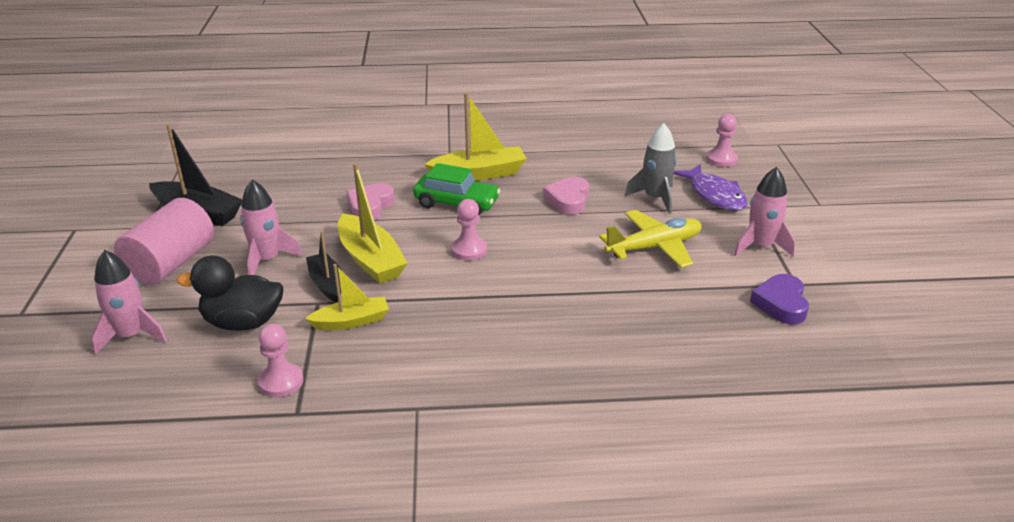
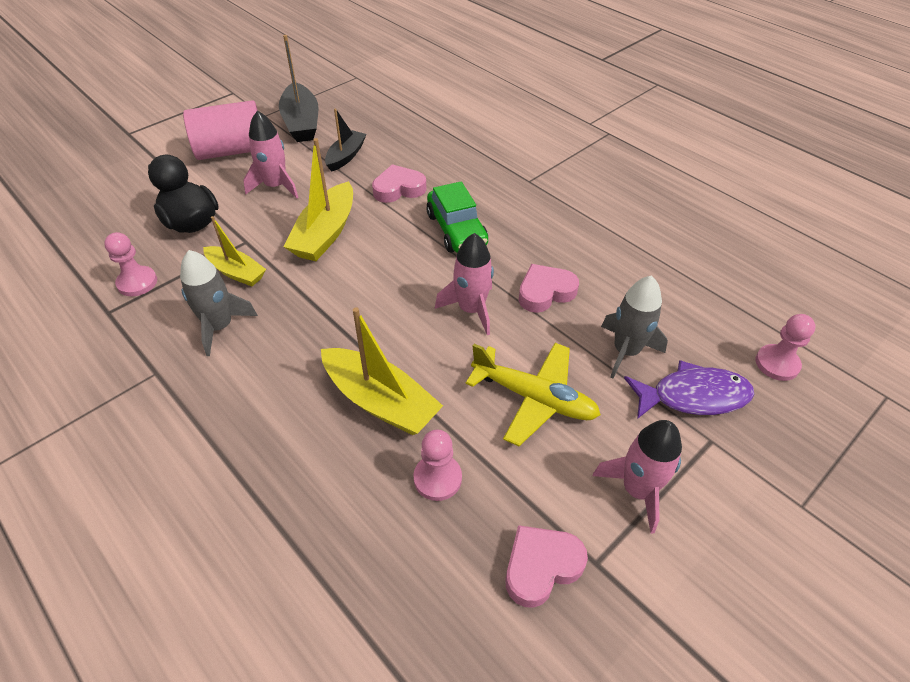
camera: 50 degrees right, 15 degrees up
pink rocket [91,250,167,355] -> pink rocket moved to [435,233,494,335]
black boat [306,231,341,303] -> black boat moved to [325,108,366,172]
yellow boat [424,93,527,181] -> yellow boat moved to [321,307,443,435]
pink pawn [451,199,487,261] -> pink pawn moved to [413,430,462,501]
purple fish [673,164,748,211] -> purple fish turned 120 degrees counterclockwise [624,360,755,419]
purple heart [750,274,809,324] -> pink heart [506,525,588,608]
none -> grey rocket [180,250,258,356]

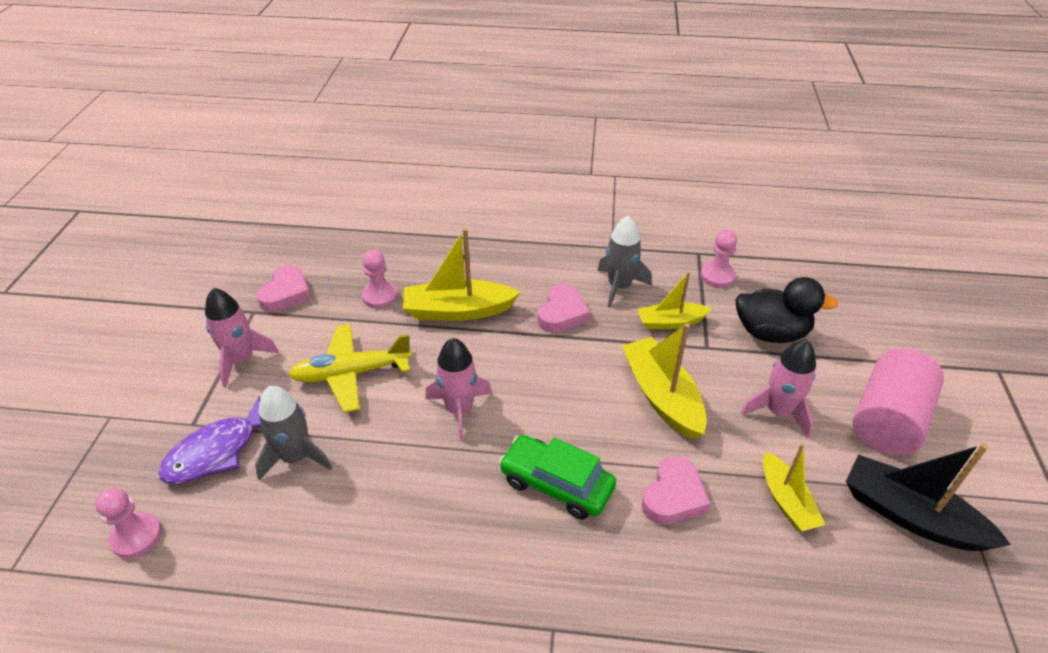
camera: 140 degrees right, 5 degrees down
black boat [325,108,366,172] -> yellow boat [763,444,825,531]
pink heart [519,264,579,313] -> pink heart moved to [537,284,590,333]

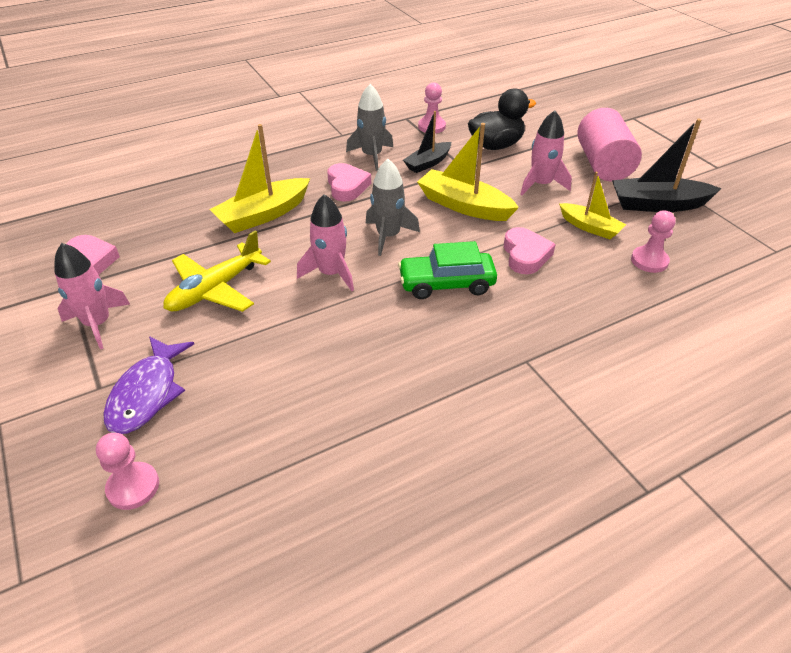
camera: 35 degrees left, 0 degrees up
grey rocket [255,386,332,480] -> grey rocket moved to [366,159,420,256]
pink pawn [362,249,398,308] -> pink pawn moved to [631,210,676,273]
yellow boat [637,272,712,329] -> black boat [403,111,451,173]

